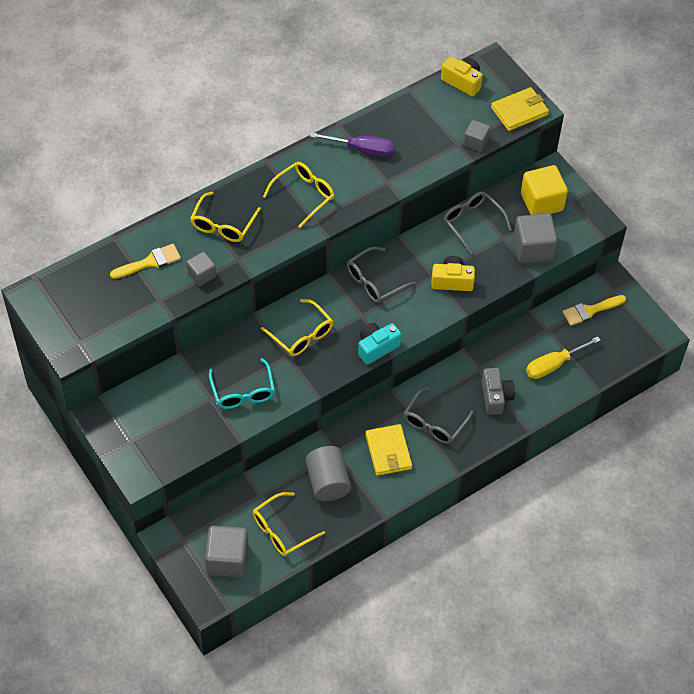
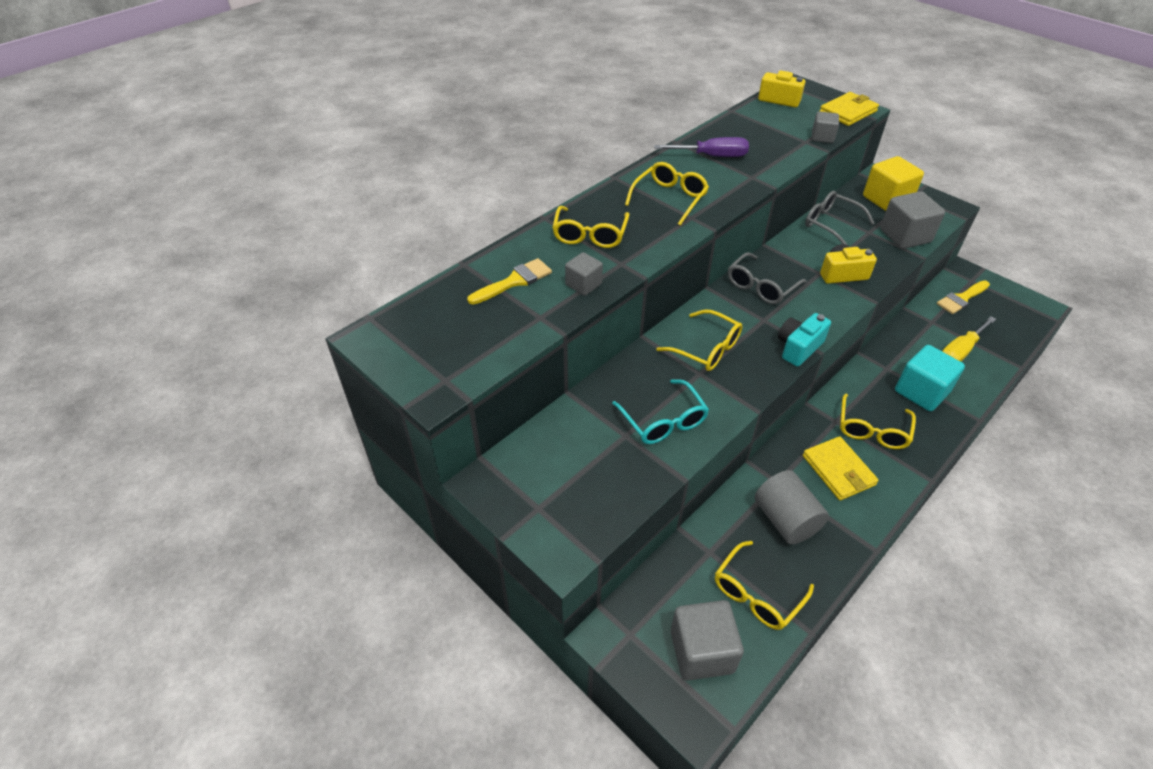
camera: 10 degrees left, 10 degrees down
grey glasses [404,387,474,444] -> yellow glasses [840,394,916,449]
grey camera [482,368,515,415] -> turquoise cube [895,345,965,411]

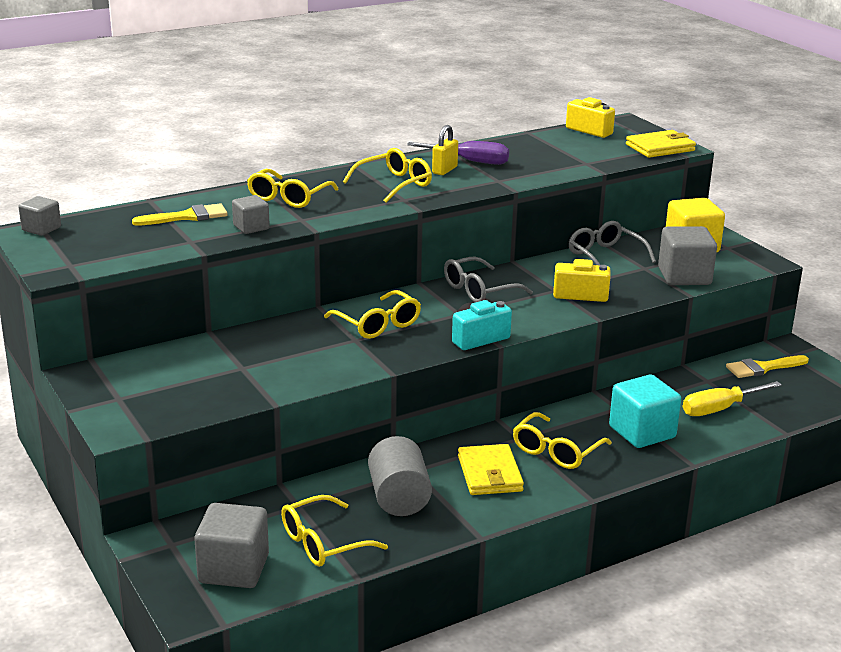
camera: 15 degrees right, 20 degrees down
turquoise glasses [612,379,709,444] -> none
grey cube [812,111,839,143] -> grey cube moved to [19,196,61,236]
none -> yellow padlock [432,125,458,175]

